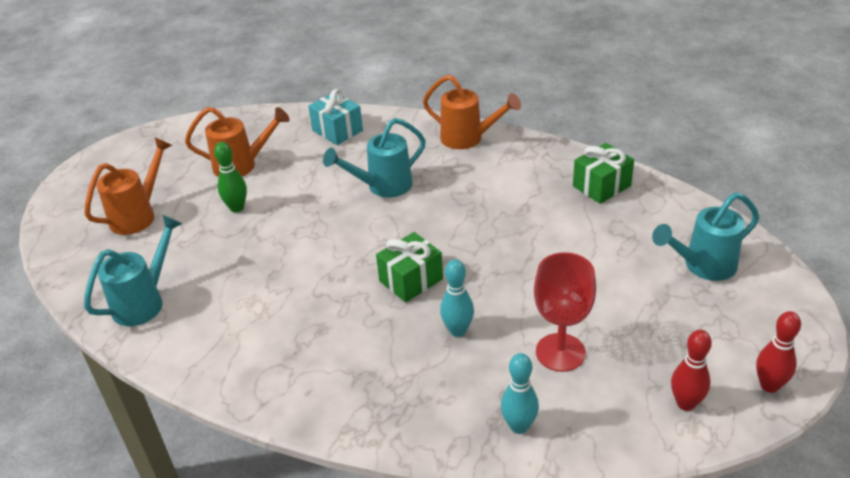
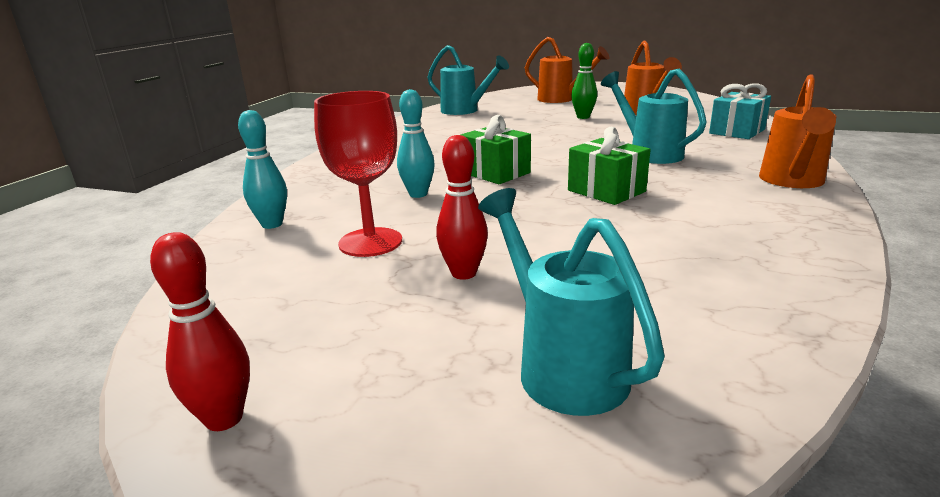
camera: 85 degrees right, 15 degrees down
green gift [573,143,634,204] -> green gift moved to [568,127,651,205]
red bowling pin [671,330,712,411] -> red bowling pin moved to [436,135,488,280]

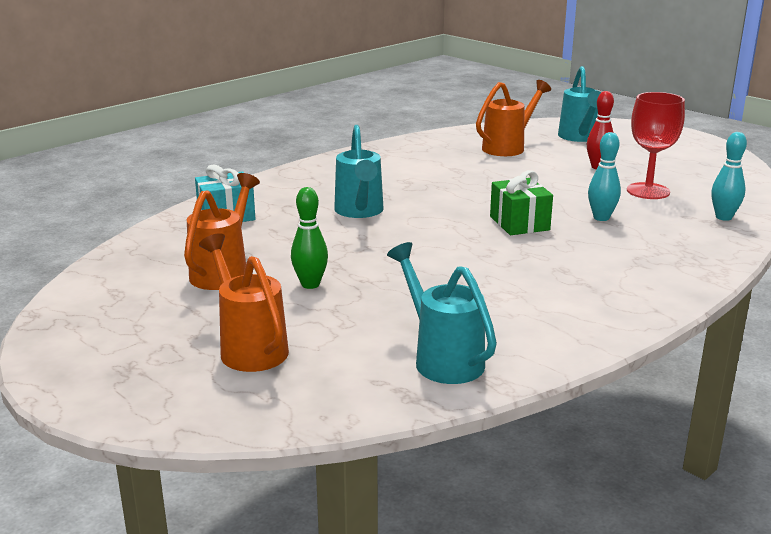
camera: 155 degrees left, 0 degrees up
red bowling pin [150,232,250,431] -> none
green gift [568,127,651,205] -> none
orange watering can [759,74,836,188] -> orange watering can moved to [476,80,551,156]

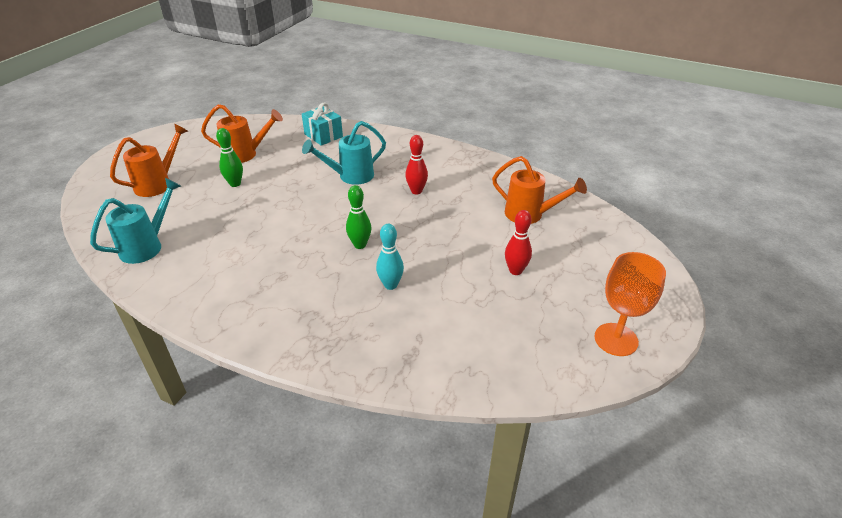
camera: 70 degrees right, 15 degrees up
green gift [490,170,553,235] -> green bowling pin [346,185,371,249]
turquoise watering can [558,66,601,142] -> none
red goblet [627,92,685,199] -> none
turquoise bowling pin [711,132,747,221] -> none
none -> red bowling pin [405,135,428,194]
none -> orange goblet [594,252,666,356]

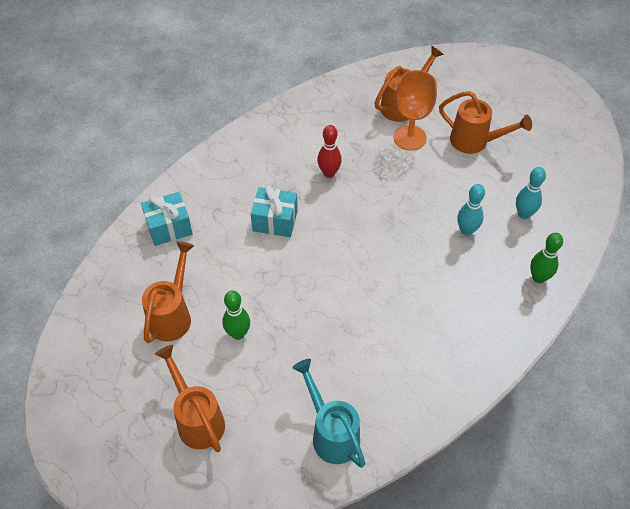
camera: 70 degrees left, 15 degrees up
turquoise watering can [302,121,386,185] -> turquoise gift [251,185,298,237]
green bowling pin [346,185,371,249] -> green bowling pin moved to [530,233,563,283]
red bowling pin [505,210,532,275] -> orange watering can [439,91,532,154]
orange goblet [594,252,666,356] -> orange goblet moved to [394,70,437,151]
none -> turquoise bowling pin [516,167,546,219]

